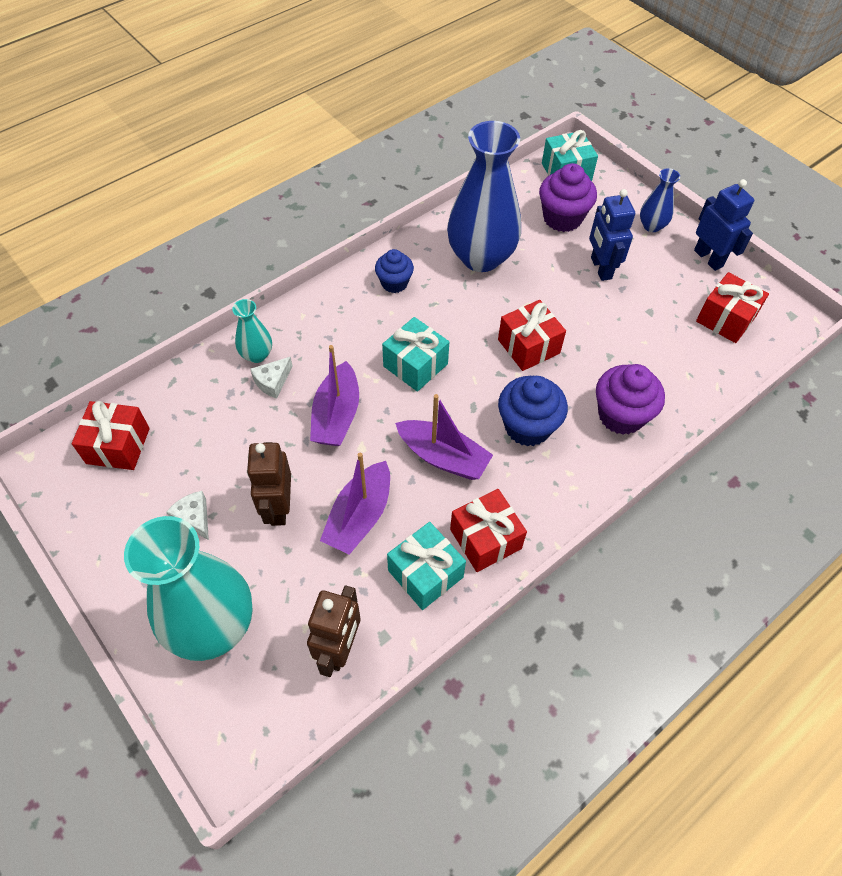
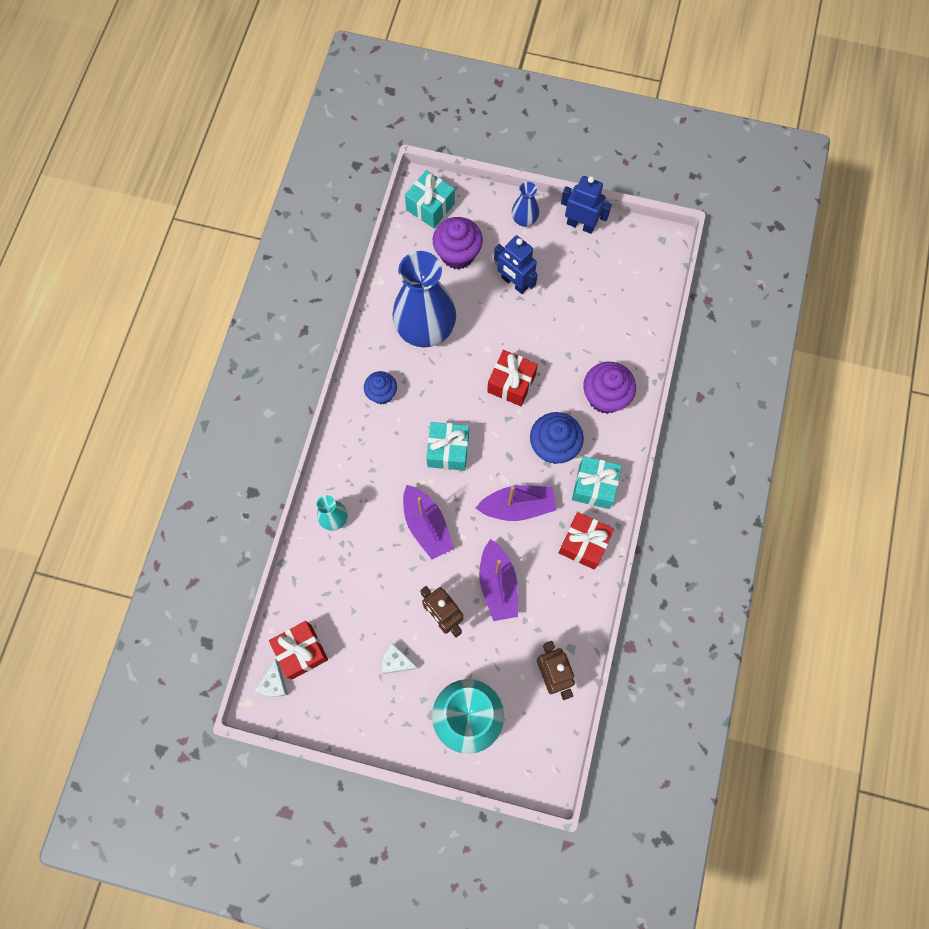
camera: 35 degrees left, 15 degrees up
white cheese [250,357,293,399] -> white cheese moved to [254,659,288,697]
turquoise gift [387,522,466,610] -> turquoise gift moved to [572,456,622,509]
red gift [696,272,769,343] -> none

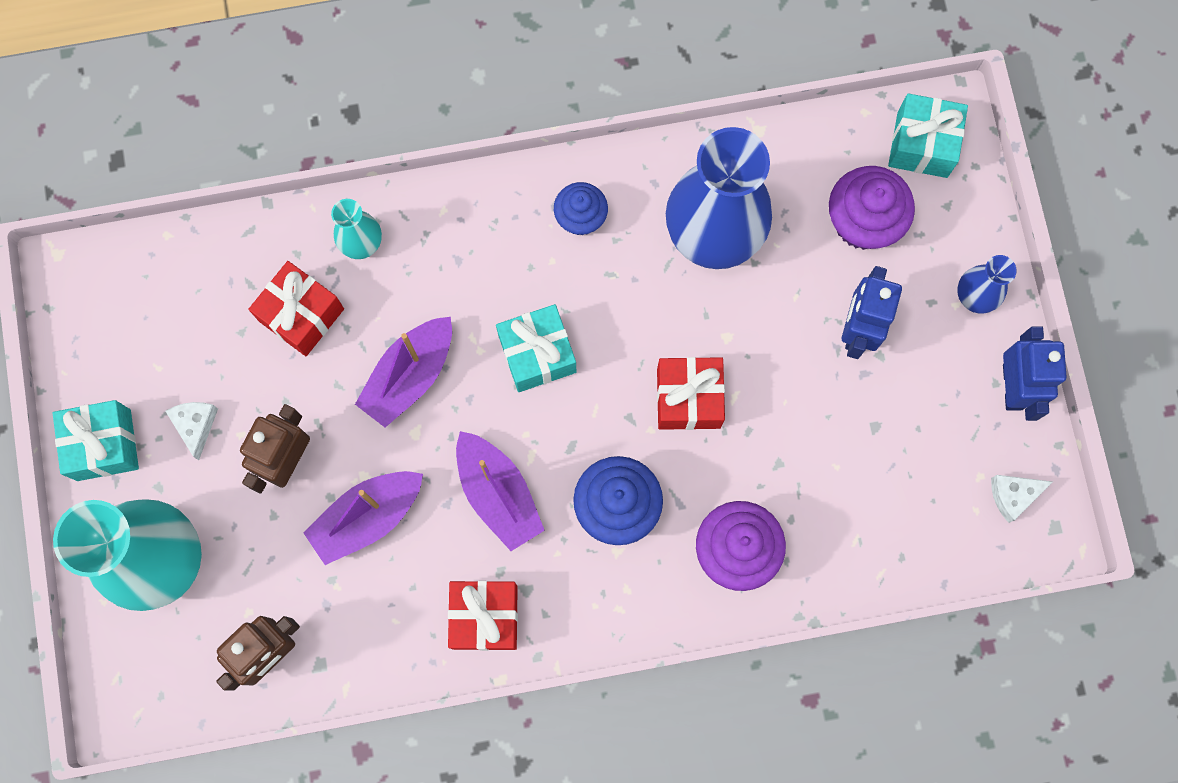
camera: 65 degrees right, 5 degrees up
white cheese [254,659,288,697] -> white cheese moved to [991,475,1053,523]
red gift [269,621,328,679] -> red gift moved to [248,261,344,356]
turquoise gift [572,456,622,509] -> turquoise gift moved to [53,400,139,481]

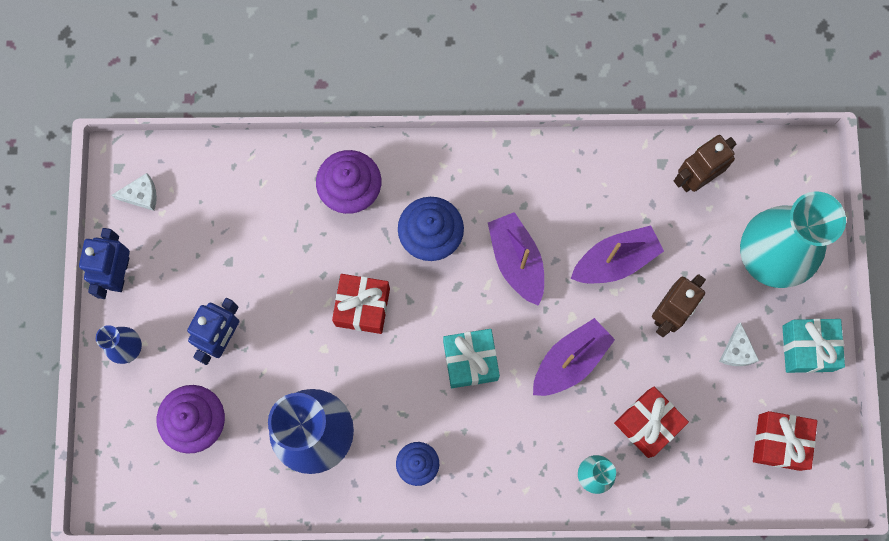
camera: 170 degrees left, 0 degrees up
red gift [448,581,518,651] -> red gift moved to [753,411,817,471]
turquoise gift [888,93,968,178] -> none

